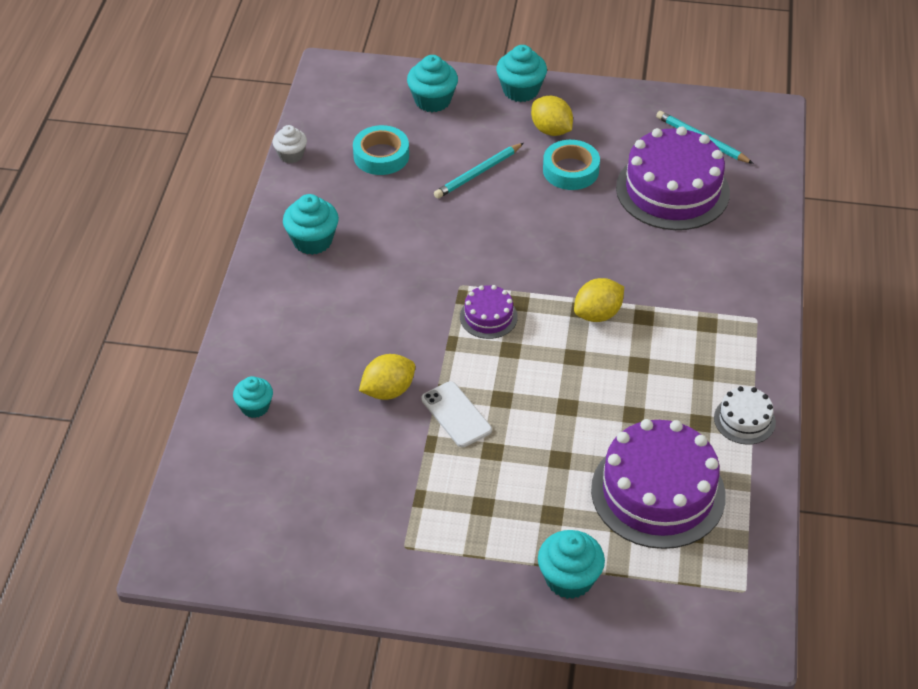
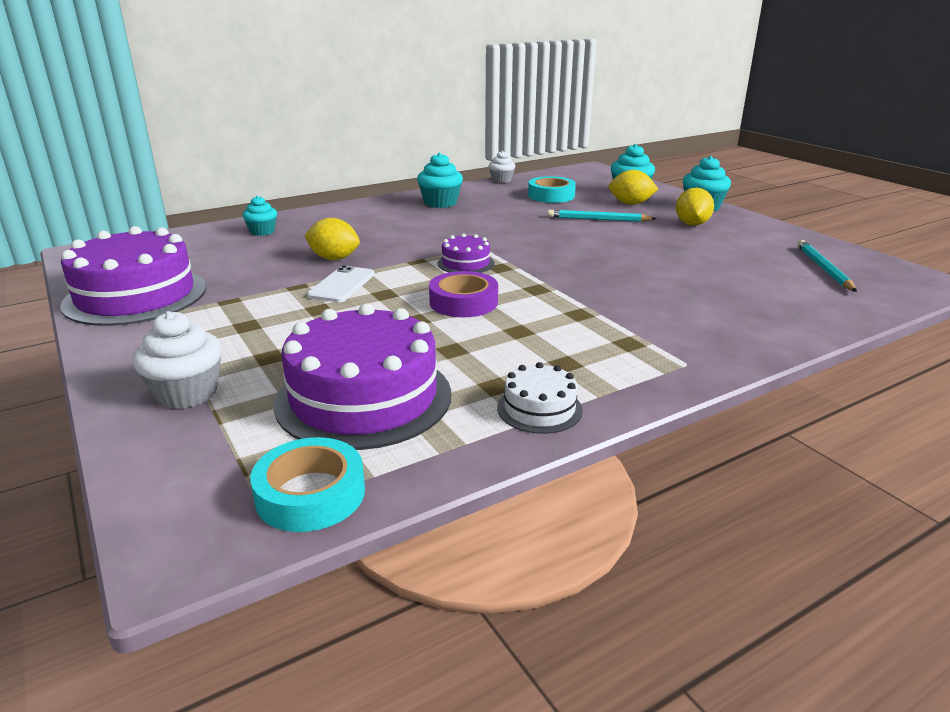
camera: 50 degrees right, 20 degrees down
turquoise cupcake [538,530,605,599] -> white cupcake [132,311,222,409]
turquoise tape [543,140,600,190] -> turquoise tape moved to [250,437,365,532]
yellow lemon [574,278,624,322] -> yellow lemon moved to [609,170,658,205]
purple cake [616,126,730,230] -> purple cake moved to [60,226,206,326]
none -> purple tape [429,271,498,317]

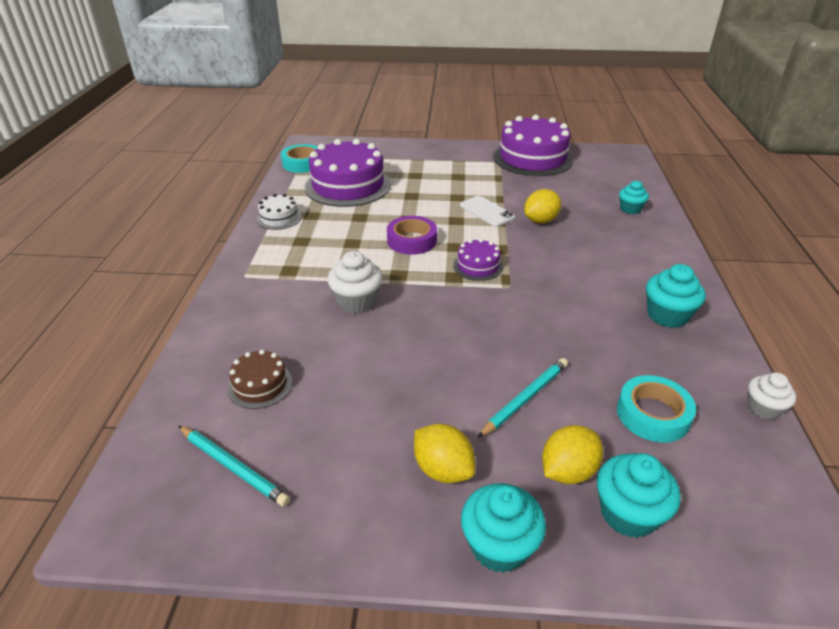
camera: 125 degrees right, 10 degrees up
white cupcake [132,311,222,409] -> white cupcake moved to [327,251,383,313]
none -> brown cake [228,350,293,409]

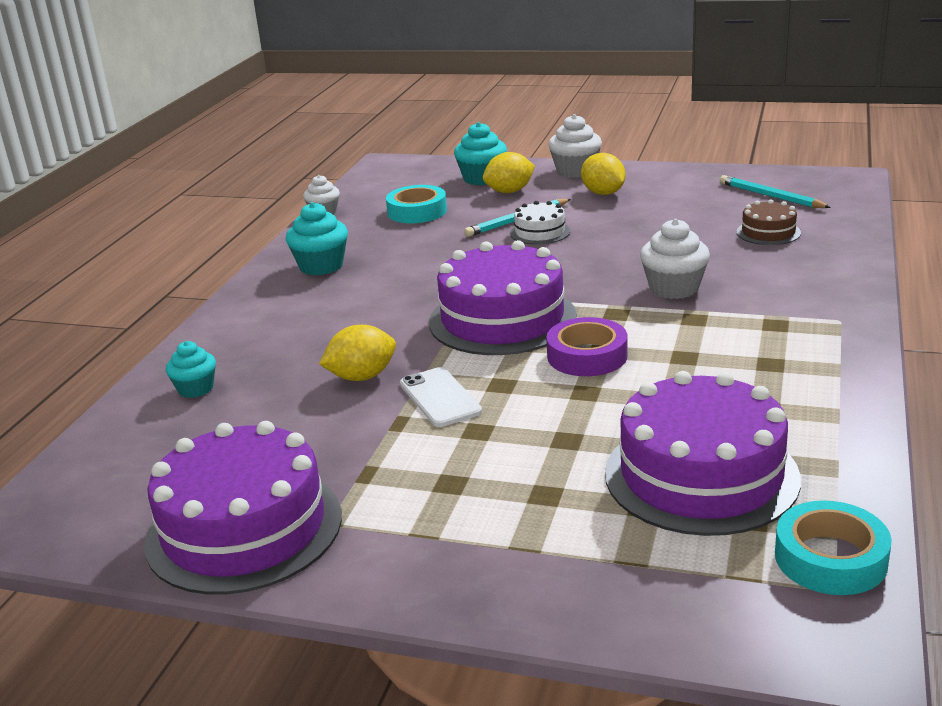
camera: 165 degrees left, 10 degrees down
white cake [257,194,302,230] -> white cake moved to [510,201,570,245]
purple cake [453,239,503,281] -> purple cake [429,240,577,355], size x2.11
turquoise cupcake [461,483,546,573] -> white cupcake [548,114,602,178]

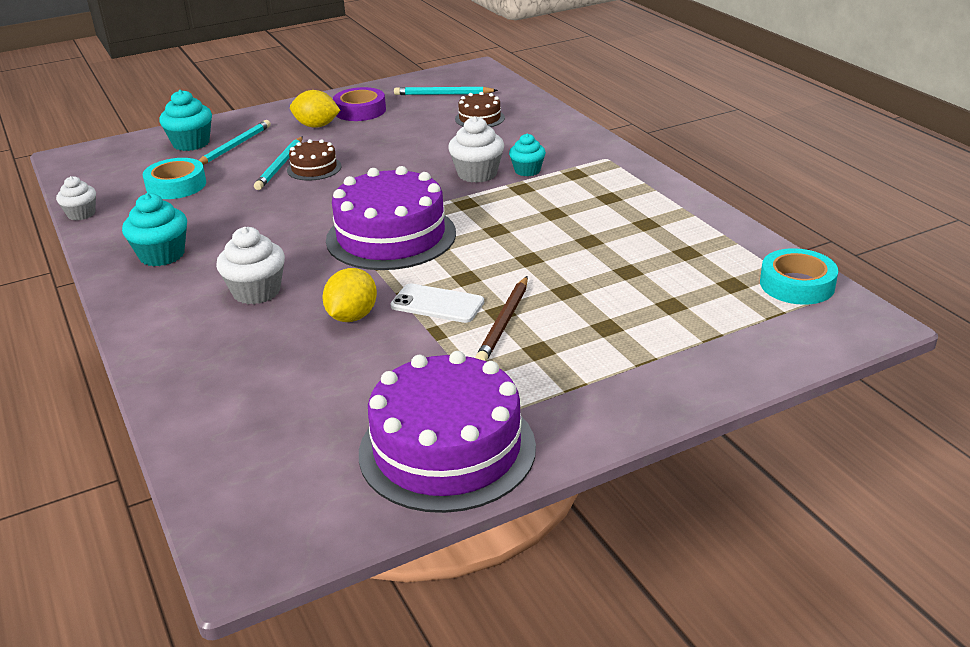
camera: 45 degrees left, 5 degrees up
turquoise cupcake [166,341,216,398] -> turquoise cupcake moved to [509,134,546,176]
yellow lemon [483,152,535,193] -> turquoise pencil [198,120,271,165]
white cake [510,201,570,245] -> brown cake [287,139,342,181]
purple tape [546,317,627,376] -> purple tape moved to [333,87,386,121]
white cupcake [548,114,602,178] -> white cupcake moved to [216,227,285,304]
purple cake [605,371,801,536] -> none
none -> brown pencil [475,276,528,361]

